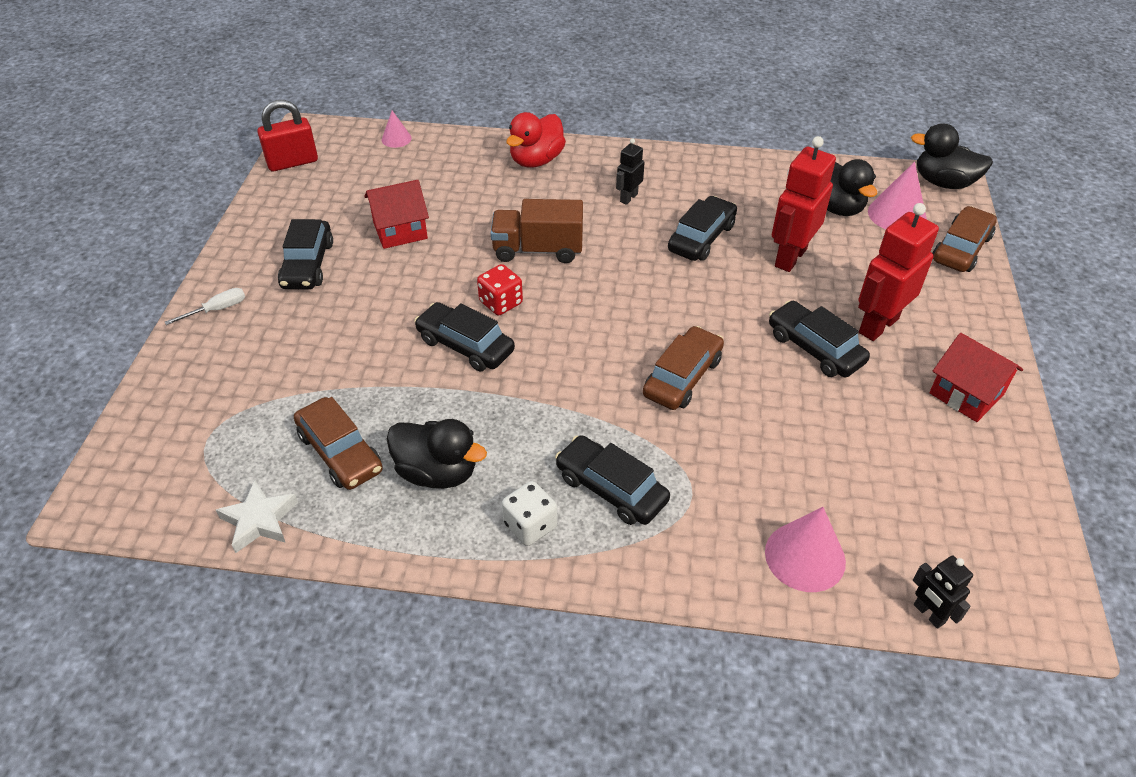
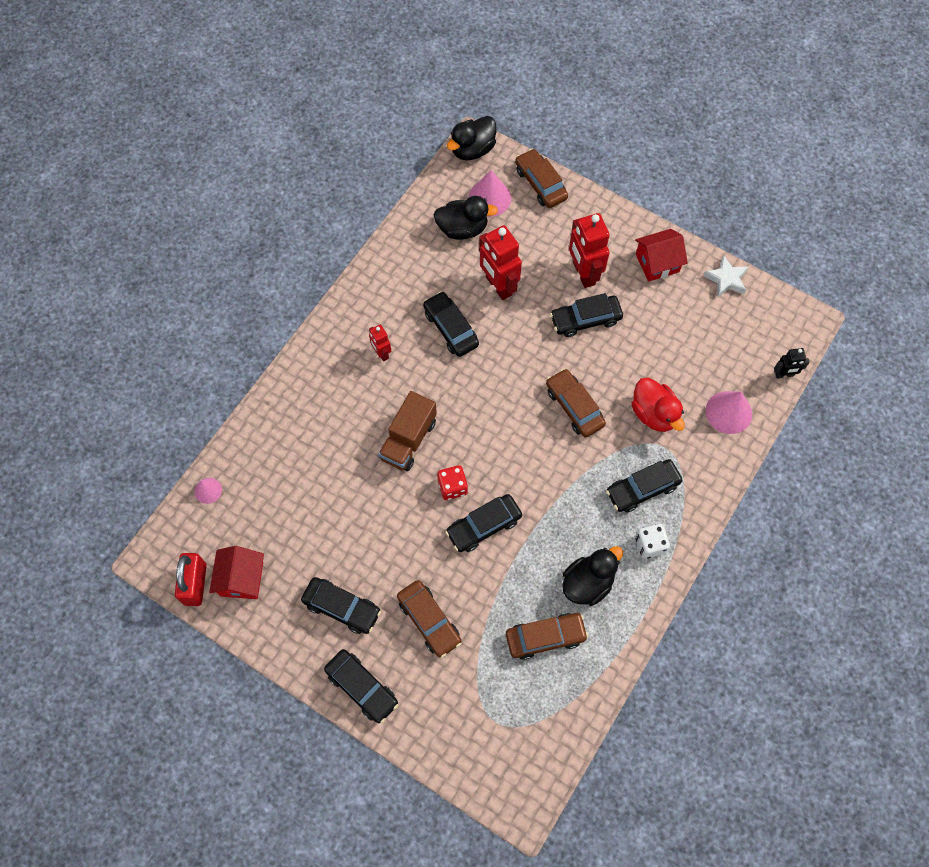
camera: 65 degrees left, 20 degrees up
white screwdriver [165,288,245,325] -> black car [324,649,398,723]
white star [216,480,298,553] -> white star moved to [703,255,749,297]
red house [365,180,429,249] -> red house moved to [209,546,264,599]
red duck [507,112,566,167] -> red duck moved to [631,378,685,432]
black robot [616,138,645,205] -> red robot [369,324,391,361]
none -> brown car [397,580,461,658]

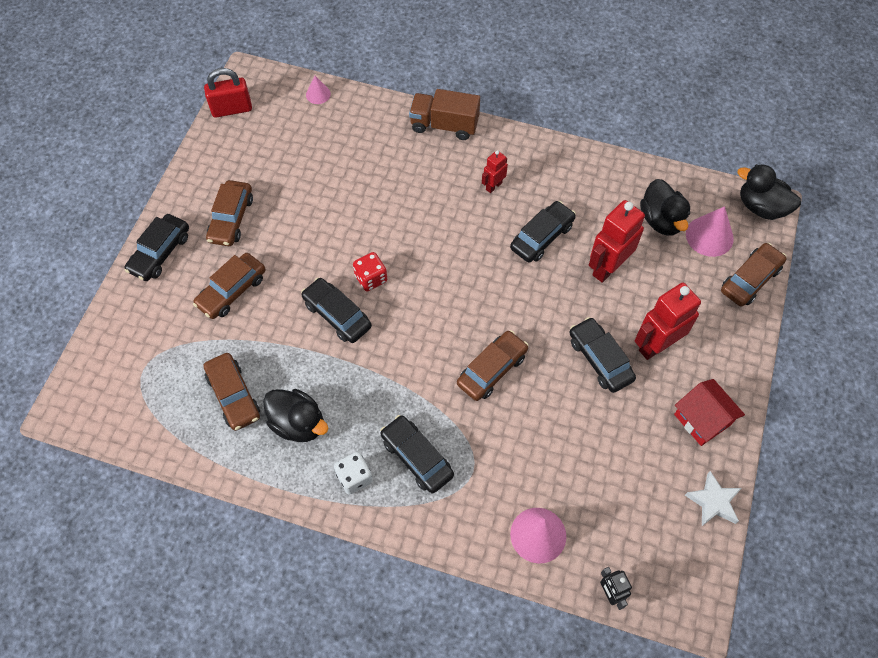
camera: 75 degrees right, 5 degrees down
red house [209,546,264,599] -> none
black car [301,577,381,634] -> brown car [206,180,253,246]
brown truck [378,391,437,471] -> brown truck moved to [409,89,480,140]
red duck [631,378,685,432] -> none

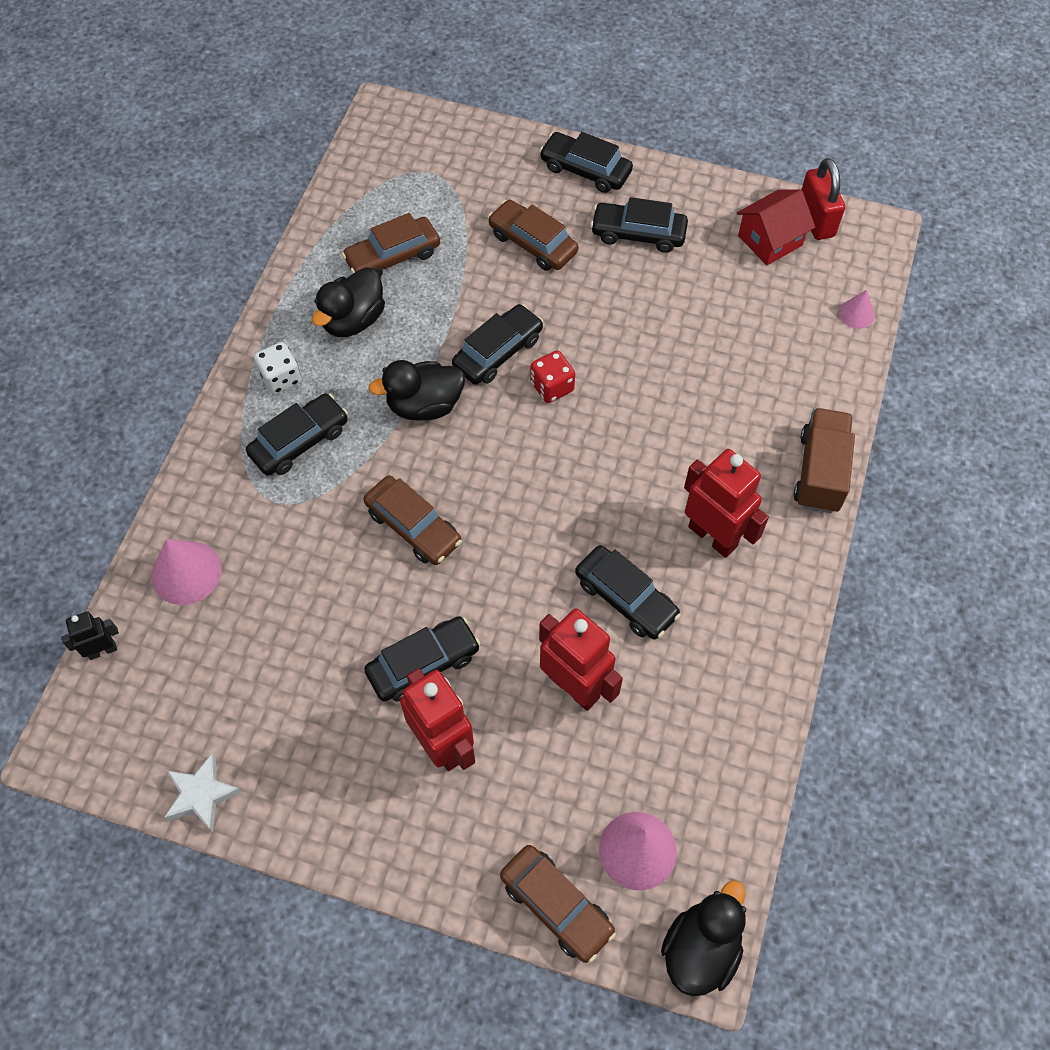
camera: 90 degrees right, 0 degrees up
brown car [206,180,253,246] -> black car [590,197,688,253]
red robot [482,150,508,193] -> red robot [684,449,769,558], size x1.90
black duck [640,179,690,236] -> black duck moved to [369,360,465,421]
red house [674,379,745,446] -> red house moved to [737,190,815,265]

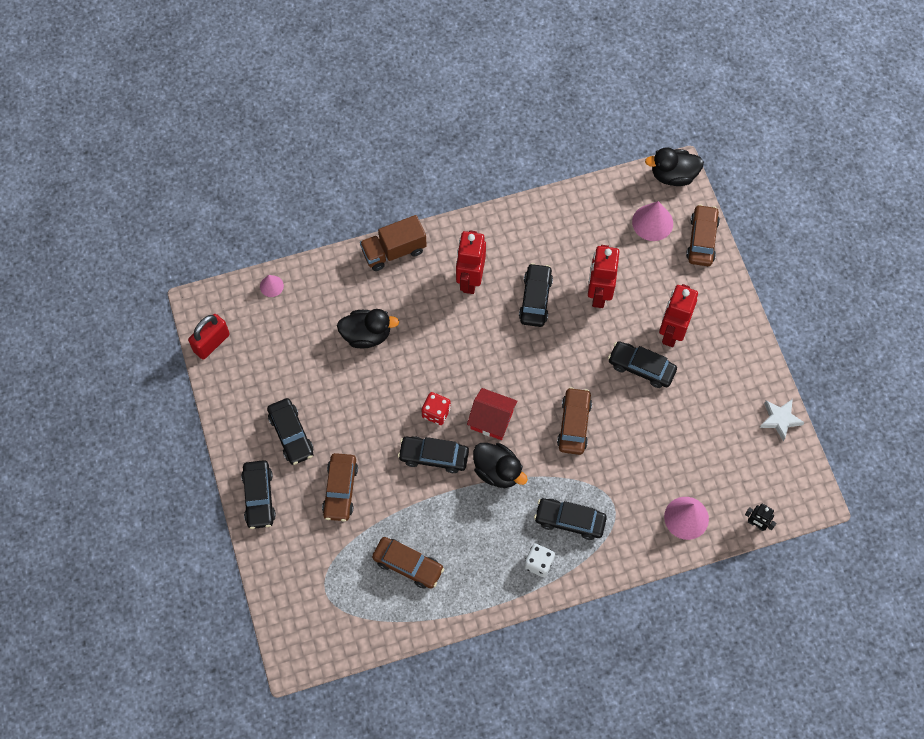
camera: 125 degrees left, 5 degrees up
black duck [312,267,385,337] -> black duck moved to [337,309,399,349]
red house [737,190,815,265] -> red house moved to [467,388,518,440]

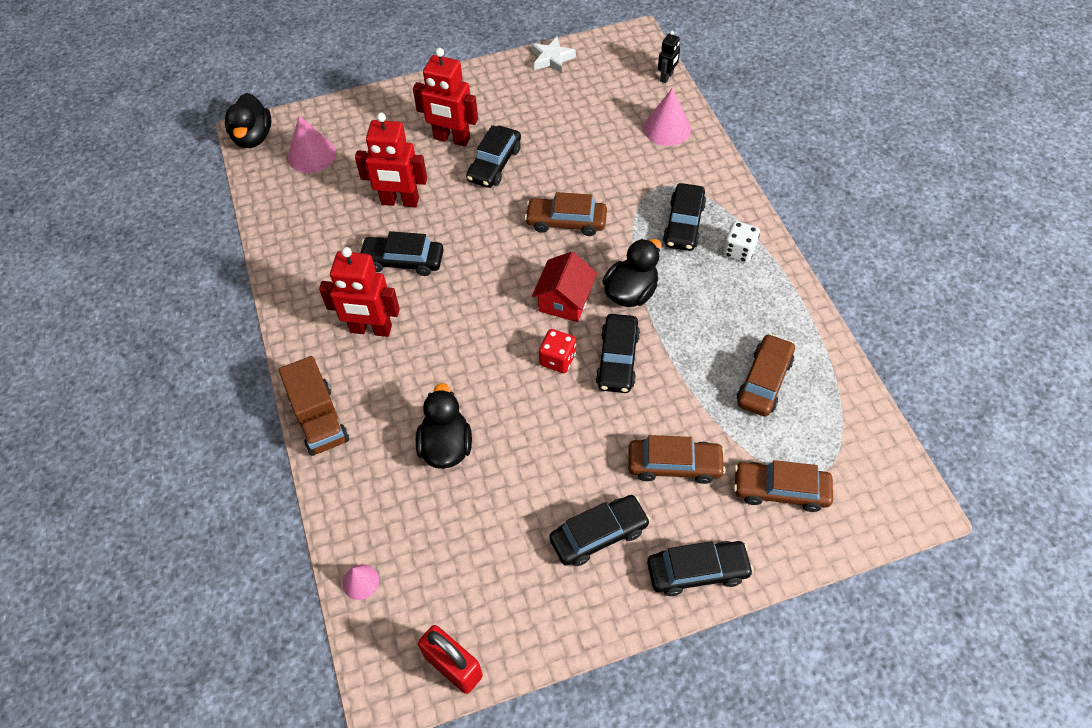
camera: 90 degrees left, 10 degrees down
brown car [686,204,720,266] -> brown car moved to [734,460,833,512]

